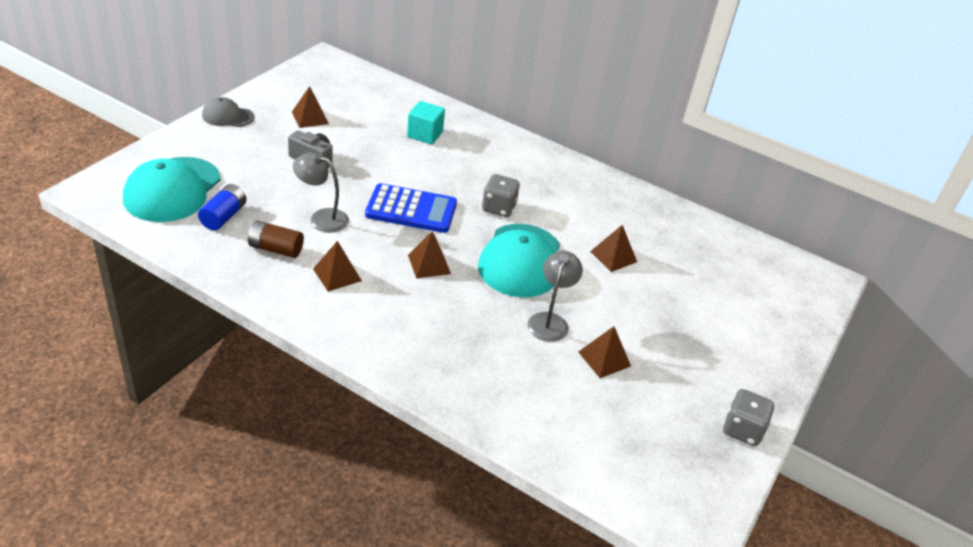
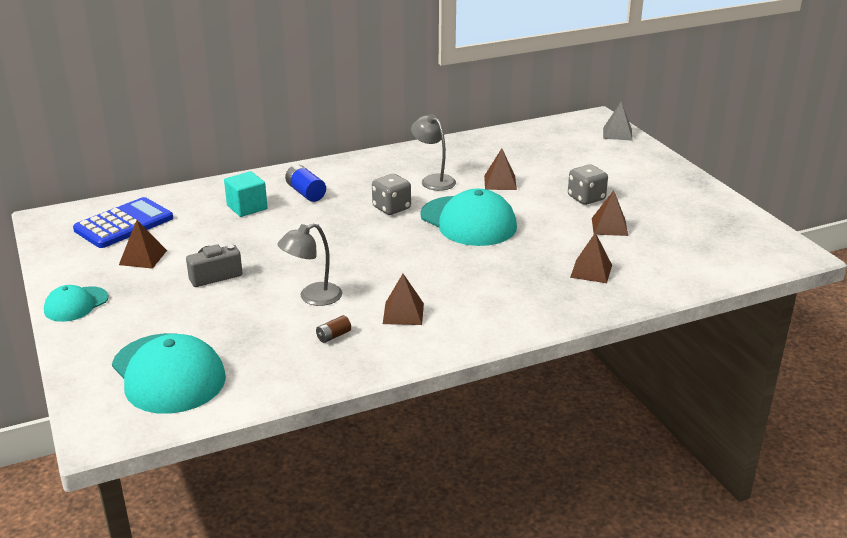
camera: 50 degrees left, 10 degrees down
blue battery [198,184,247,231] -> blue battery moved to [285,164,326,202]
grey cap [202,97,254,127] -> turquoise cap [44,285,109,322]
brown battery [248,221,304,258] -> brown battery [316,315,351,343], size x0.59
blue calculator [365,183,457,233] -> blue calculator moved to [73,197,173,248]
brown pyramid [408,231,451,278] -> brown pyramid moved to [570,233,612,283]
grey lamp [527,251,583,342] -> grey lamp moved to [411,114,456,191]
grey dice [723,389,774,446] -> grey dice moved to [568,165,608,205]
none -> grey pyramid [603,102,633,141]

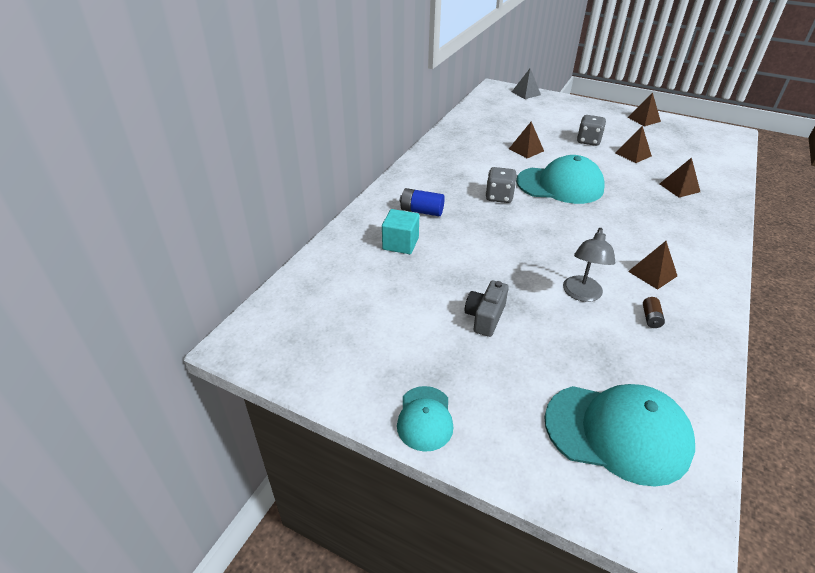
camera: 40 degrees left, 10 degrees up
blue calculator [73,197,173,248] -> none
brown pyramid [119,220,167,269] -> brown pyramid moved to [627,92,661,126]
grey lamp [411,114,456,191] -> none

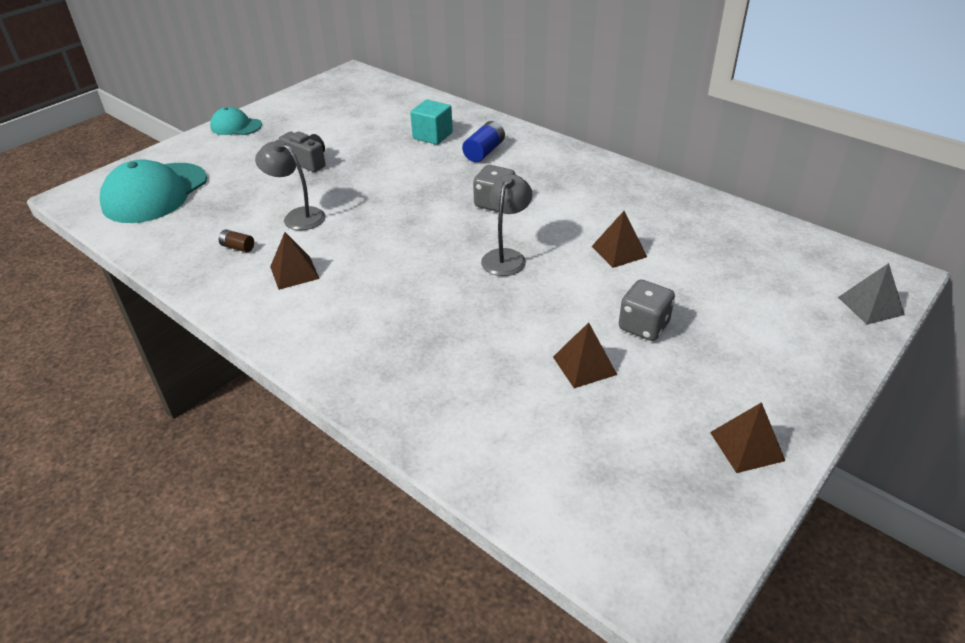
camera: 105 degrees right, 0 degrees up
turquoise cap [516,155,605,204] -> grey lamp [481,174,532,276]
brown pyramid [660,157,700,197] -> none

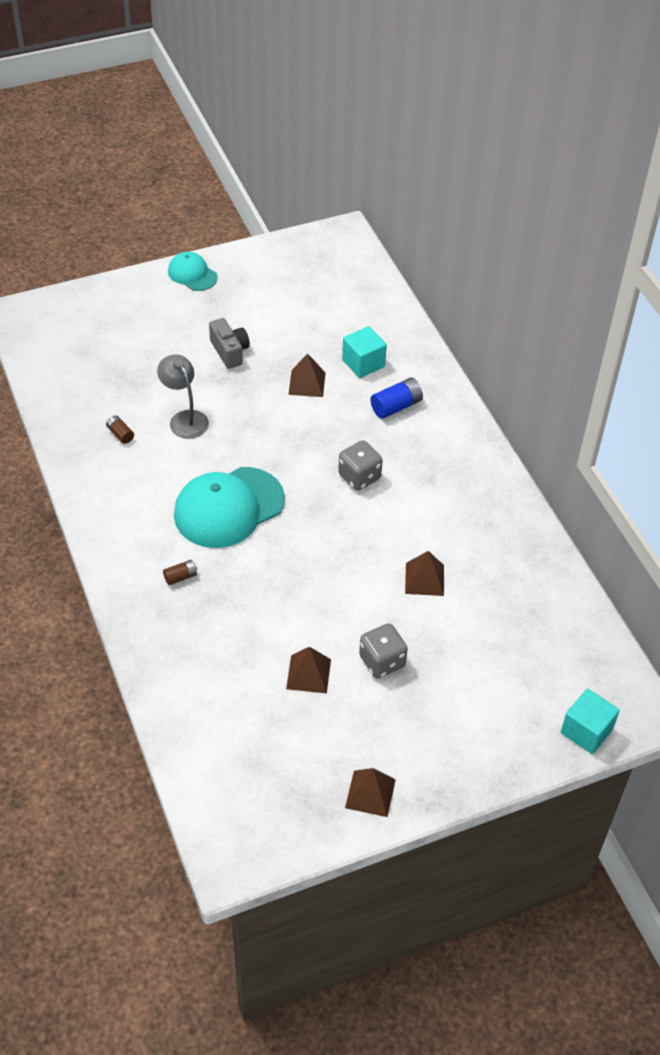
camera: 25 degrees right, 10 degrees up
turquoise cap [99,159,207,223] -> turquoise cap moved to [174,467,285,548]
brown pyramid [270,232,320,290] -> brown pyramid moved to [288,353,326,397]
grey lamp [481,174,532,276] -> none
grey pyramid [838,263,905,325] -> turquoise cube [561,689,620,754]
none -> brown battery [163,560,197,585]

